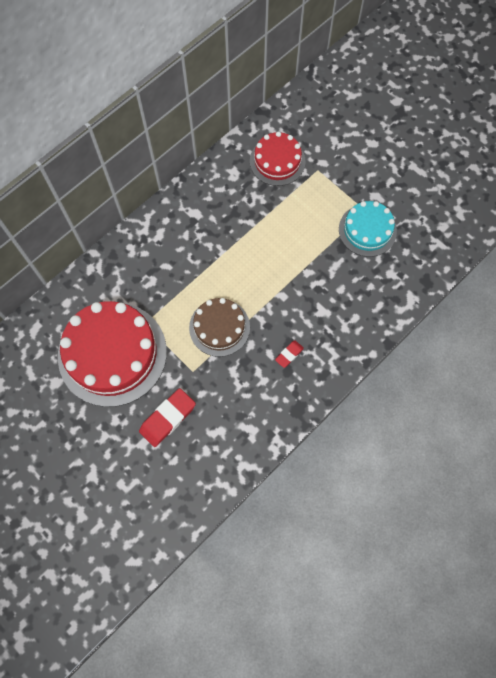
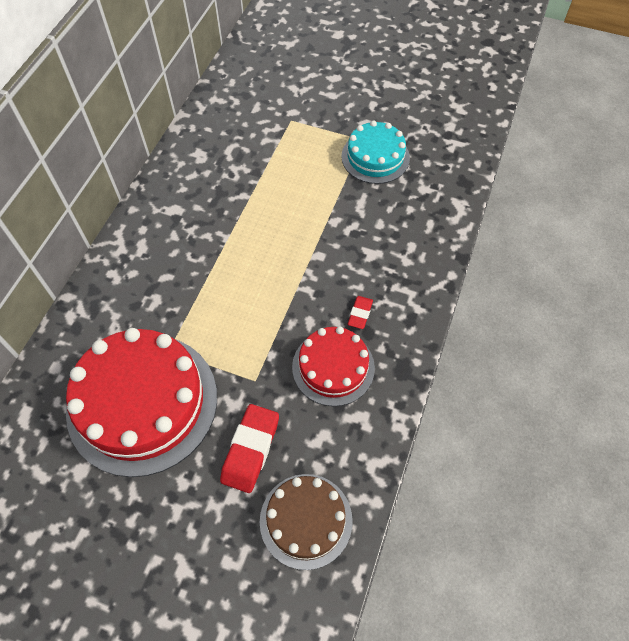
camera: 25 degrees left, 10 degrees down
brown cake [189,298,250,357] -> brown cake moved to [260,474,353,570]
red cake [250,131,306,186] -> red cake moved to [292,326,375,406]

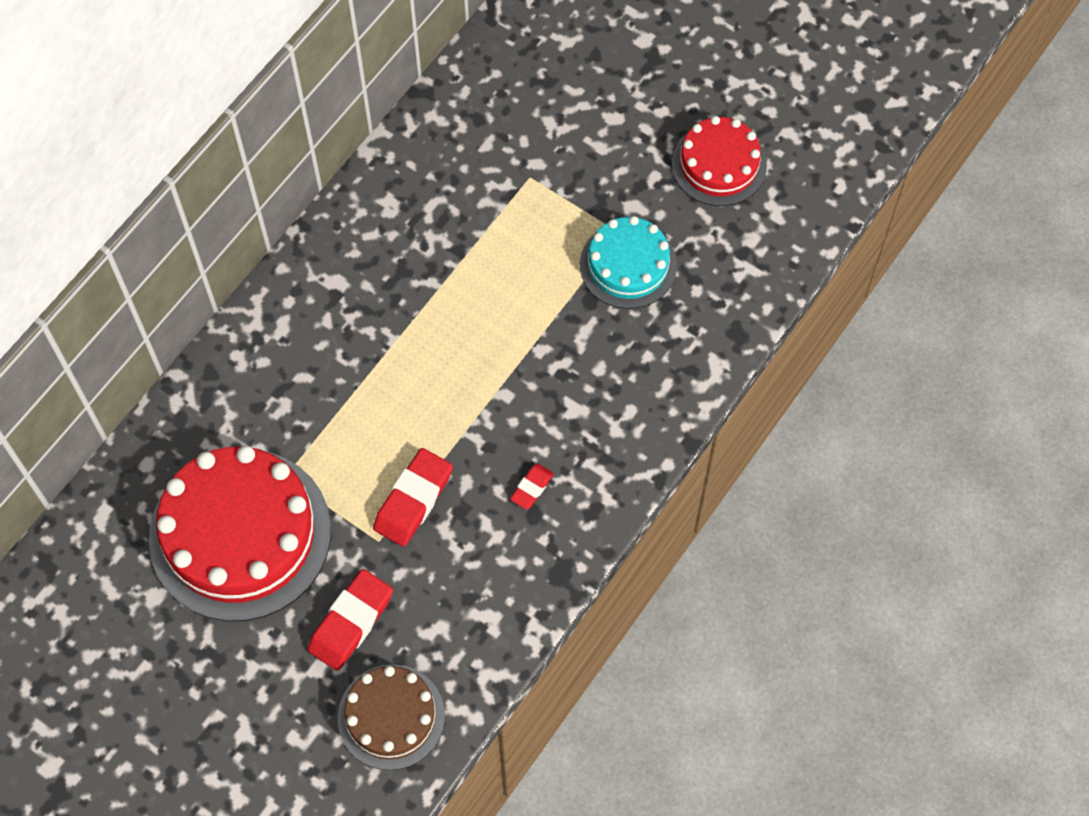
camera: 15 degrees right, 5 degrees up
red cake [292,326,375,406] -> red cake moved to [672,116,767,206]
none -> red eraser [373,448,453,547]

